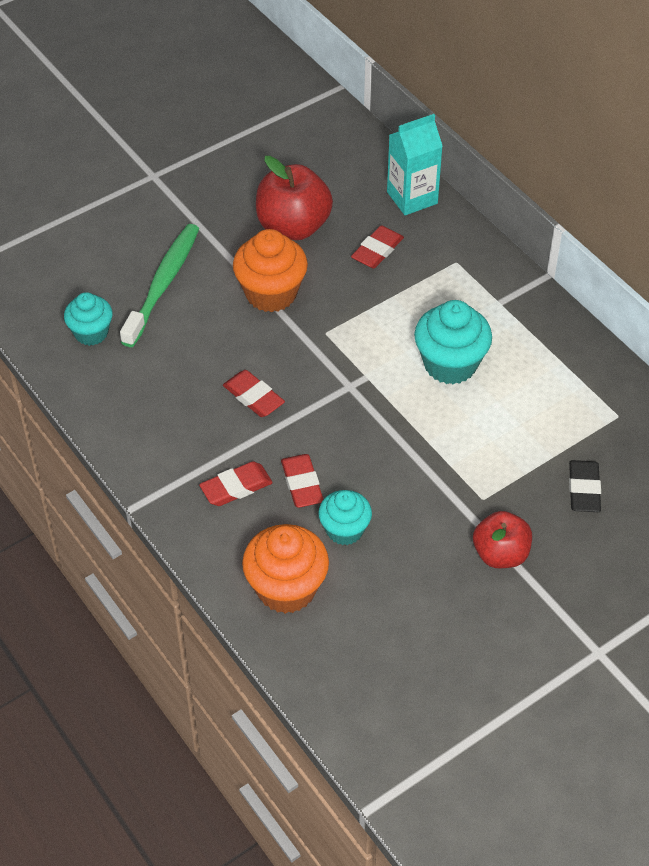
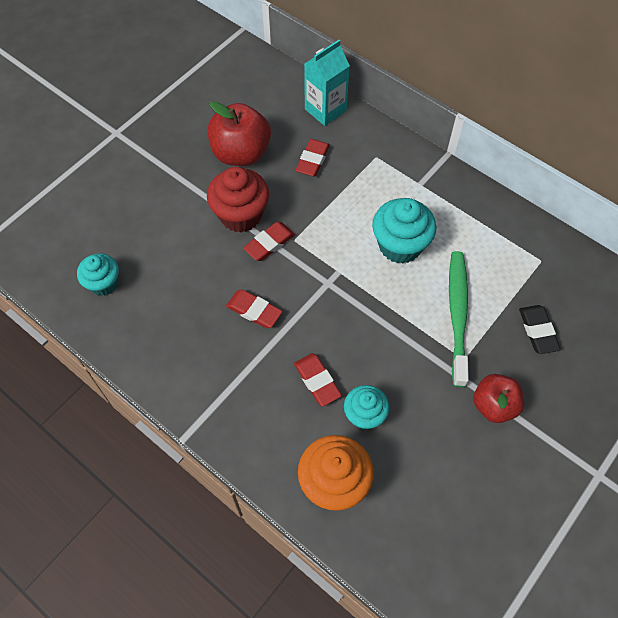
camera: 15 degrees left, 10 degrees up
green toothbrush [120,224,199,347] -> green toothbrush moved to [449,251,469,387]
red eraser [199,461,273,506] -> red eraser moved to [243,222,295,261]
orange cupcake [233,229,308,312] -> red cupcake [207,167,269,233]

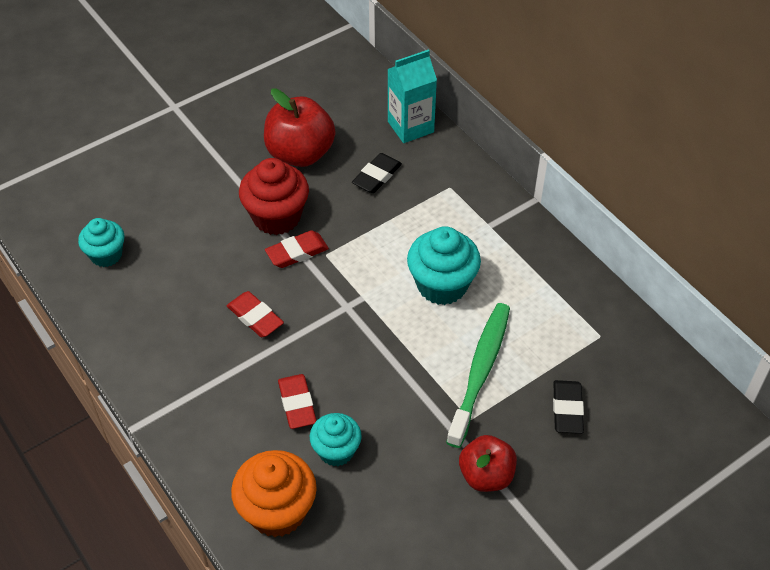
camera: 15 degrees right, 10 degrees down
red eraser [296,139,330,176] -> black eraser [352,153,402,193]

